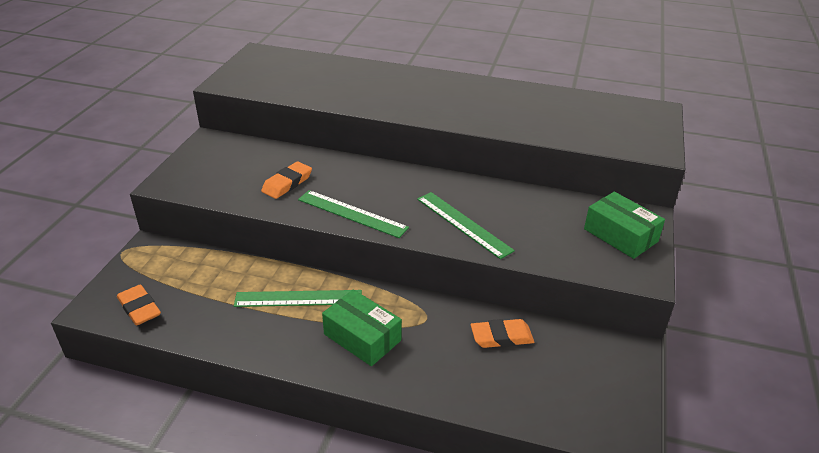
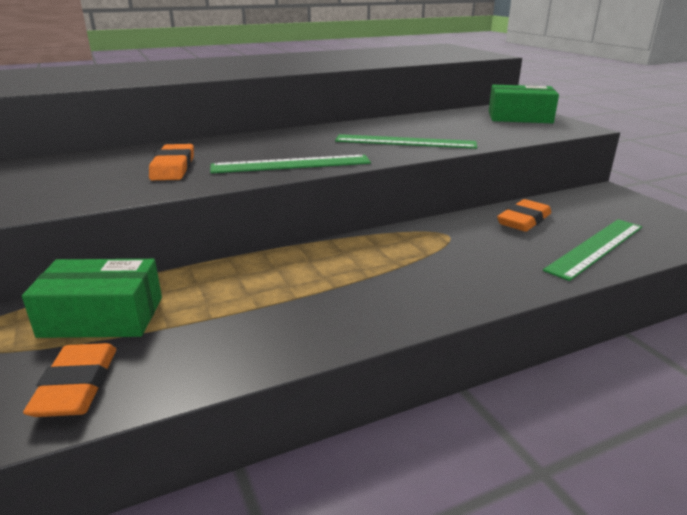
camera: 40 degrees left, 10 degrees down
orange eraser [117,284,161,325] -> orange eraser turned 75 degrees clockwise [23,343,116,417]
green ruler [234,290,362,307] -> green ruler moved to [543,219,642,281]
green box [322,289,402,366] -> green box moved to [22,259,162,338]

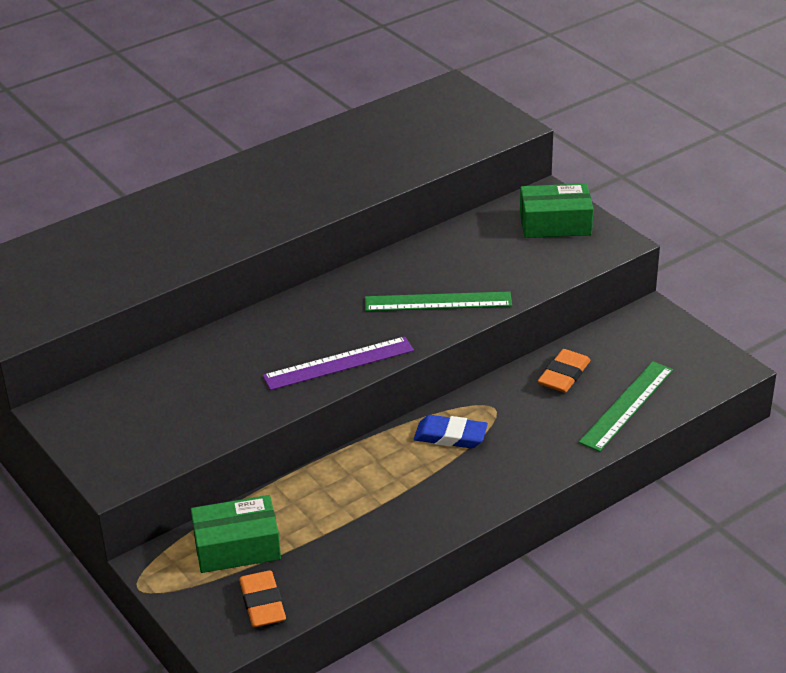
camera: 10 degrees left, 10 degrees up
orange eraser [149,144,194,180] -> none
green ruler [210,155,371,173] -> purple ruler [263,336,414,390]
none -> blue eraser [414,415,488,448]

